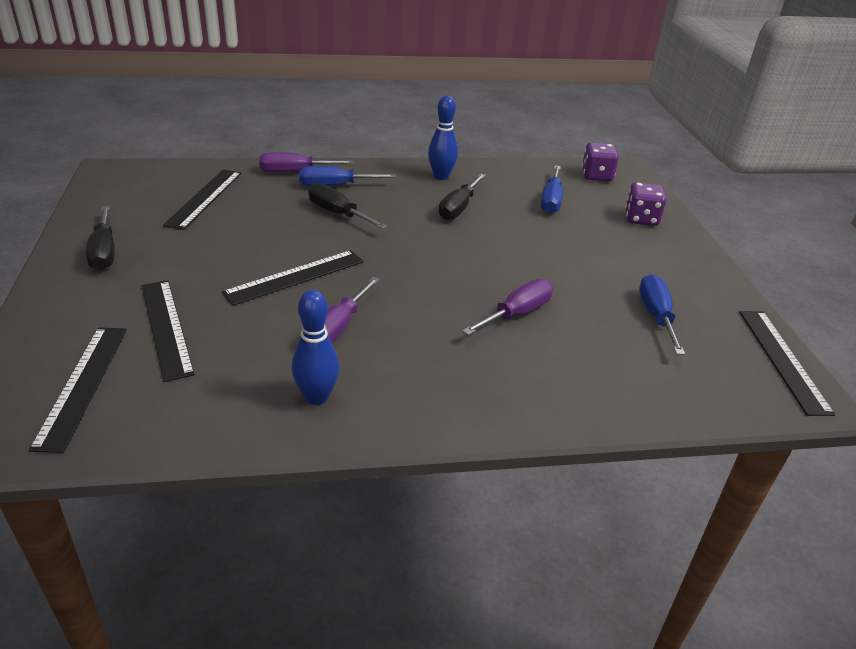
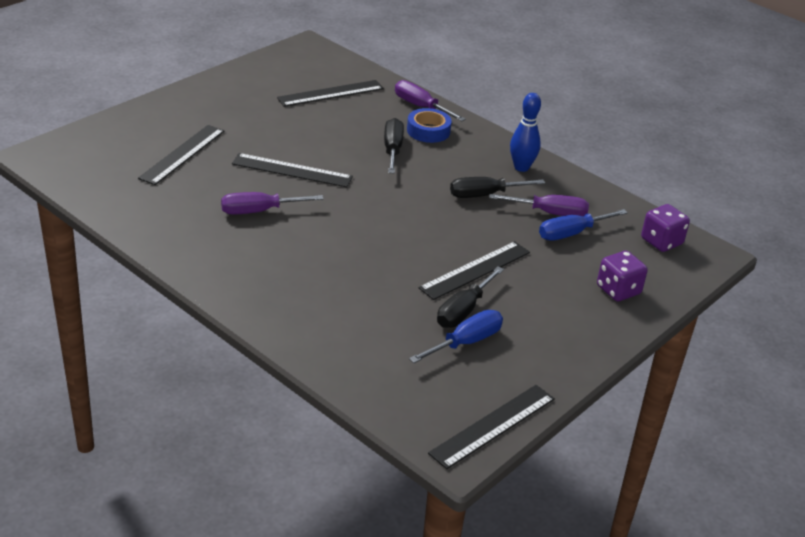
camera: 50 degrees right, 0 degrees up
black ruler [29,327,127,453] -> black ruler moved to [419,241,530,300]
black screwdriver [86,206,114,271] -> black screwdriver moved to [437,266,504,328]
blue bowling pin [292,290,340,405] -> none
blue screwdriver [299,166,396,186] -> blue tape [407,108,452,143]
purple screwdriver [462,279,553,335] -> purple screwdriver moved to [489,194,589,216]

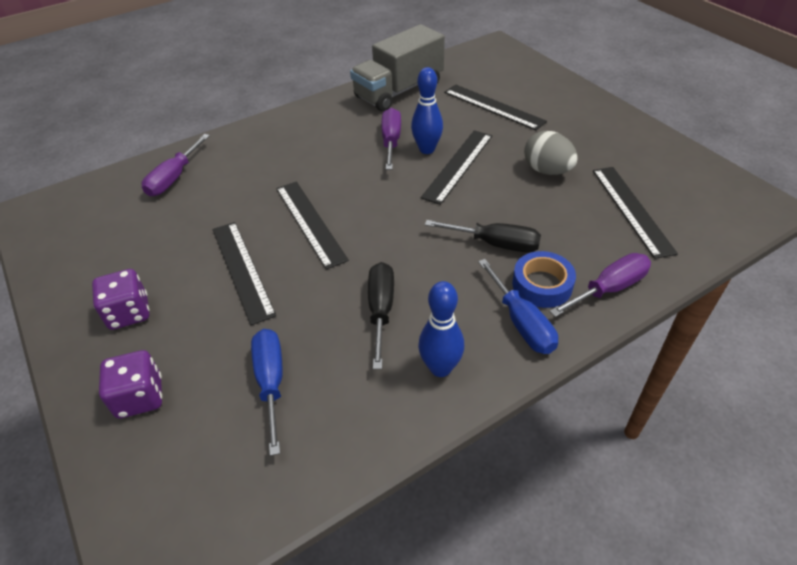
camera: 110 degrees right, 10 degrees up
blue screwdriver [409,310,503,363] -> blue screwdriver moved to [478,259,558,354]
black ruler [428,385,555,469] -> black ruler moved to [276,182,349,270]
black screwdriver [437,266,504,328] -> none
purple screwdriver [489,194,589,216] -> purple screwdriver moved to [142,134,210,196]
purple dice [641,204,690,252] -> purple dice moved to [92,269,149,330]
none -> grey truck [350,24,445,112]
none -> blue bowling pin [411,67,443,154]
none -> grey egg [524,131,578,175]

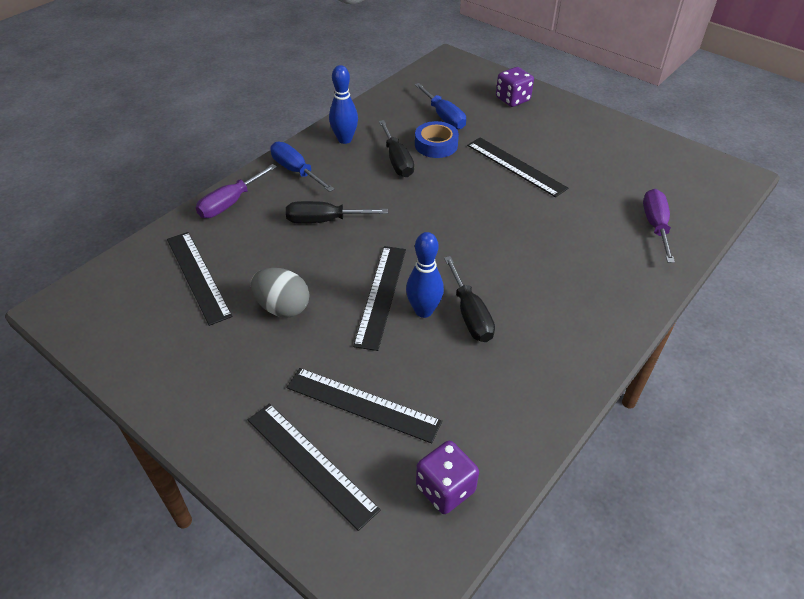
camera: 160 degrees right, 0 degrees up
purple dice [92,269,149,330] -> purple dice moved to [416,441,479,514]
black ruler [276,182,349,270] -> black ruler moved to [248,403,381,531]
grey truck [350,24,445,112] -> none
purple screwdriver [382,108,401,170] -> black screwdriver [444,256,495,342]
blue tape [512,251,576,308] -> blue tape moved to [415,121,459,158]

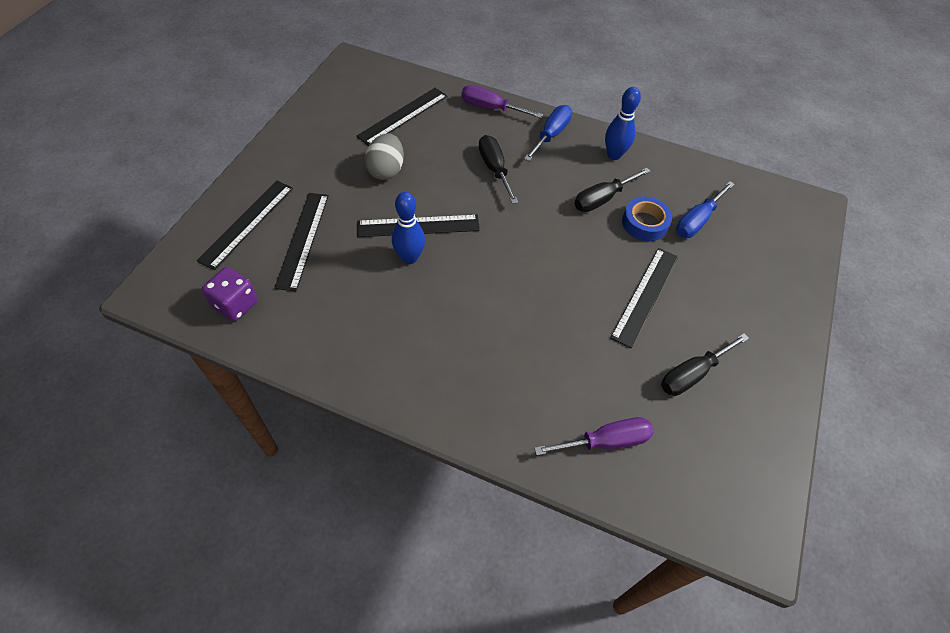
camera: 70 degrees right, 10 degrees up
black screwdriver [444,256,495,342] -> black screwdriver moved to [661,333,749,396]
purple dice [496,67,534,107] -> none

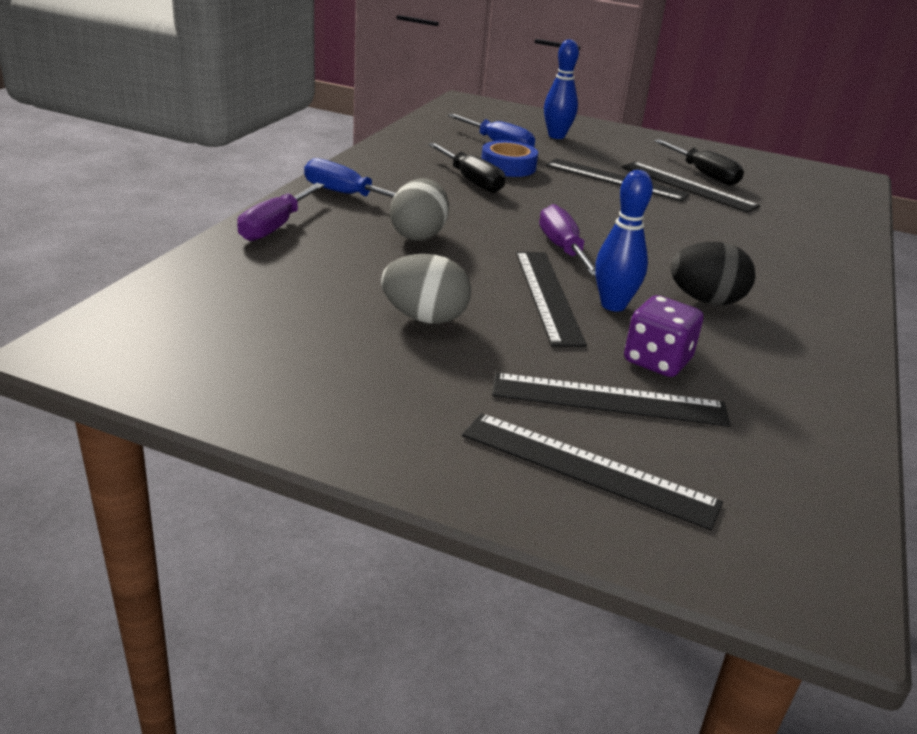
camera: 90 degrees left, 25 degrees down
purple dice [202,267,258,321] -> purple dice moved to [624,295,703,377]
black ruler [356,88,447,146] -> black ruler moved to [622,162,760,213]
black screwdriver [479,135,518,204] -> grey egg [390,178,449,241]
purple screwdriver [534,417,654,456] -> purple screwdriver moved to [539,204,596,276]
blue bowling pin [605,87,641,160] -> blue bowling pin moved to [544,39,579,139]
none -> black egg [670,242,755,305]

